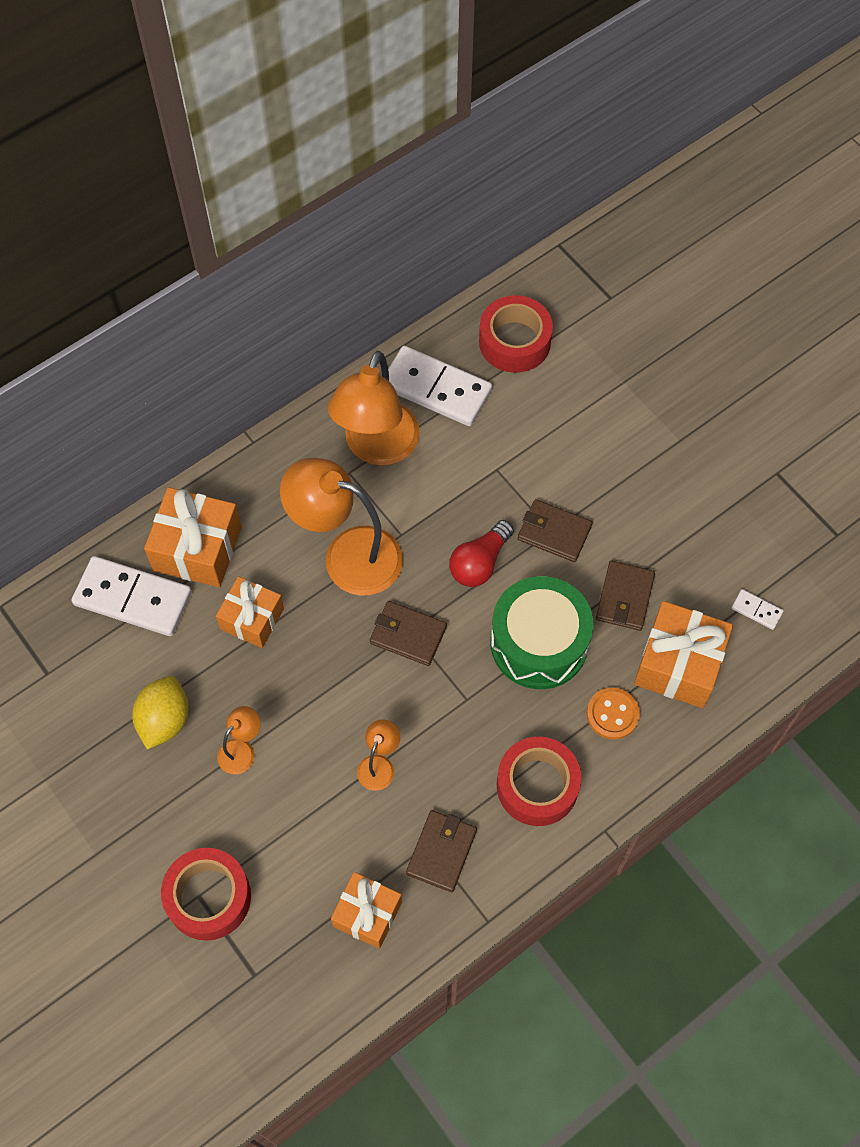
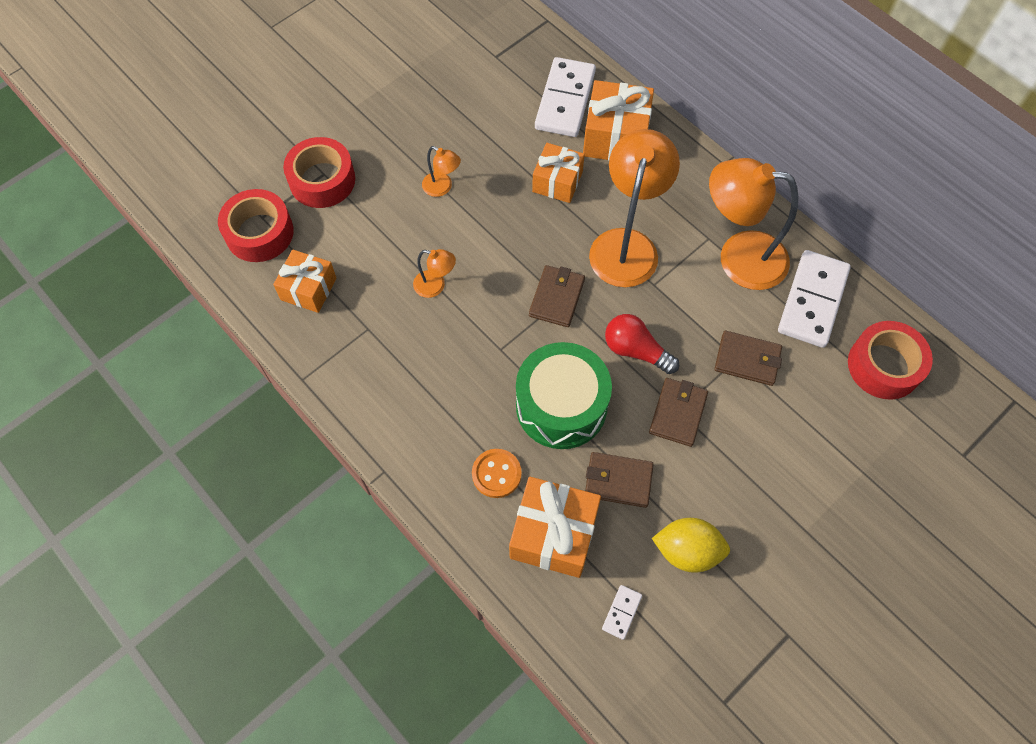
camera: 85 degrees right, 0 degrees up
yellow lemon [132,676,189,750] -> yellow lemon moved to [652,518,730,573]
brown wallet [406,810,477,892] -> brown wallet moved to [714,331,782,386]
red tape [497,737,582,826] -> red tape moved to [218,189,294,262]

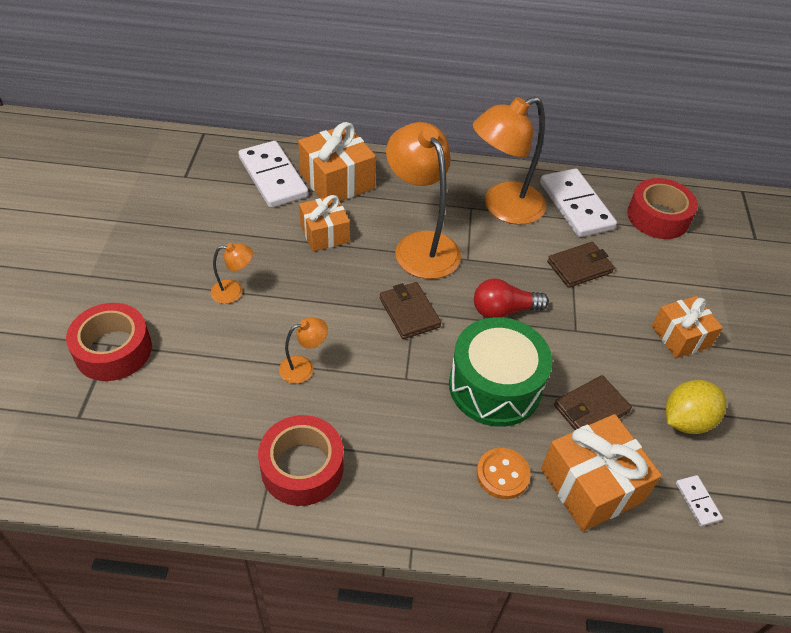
camera: 45 degrees left, 15 degrees down
red tape [218,189,294,262] -> red tape moved to [258,415,344,506]
orange gift [273,249,336,313] -> orange gift moved to [652,296,723,358]
brown wallet [649,378,708,447] -> none

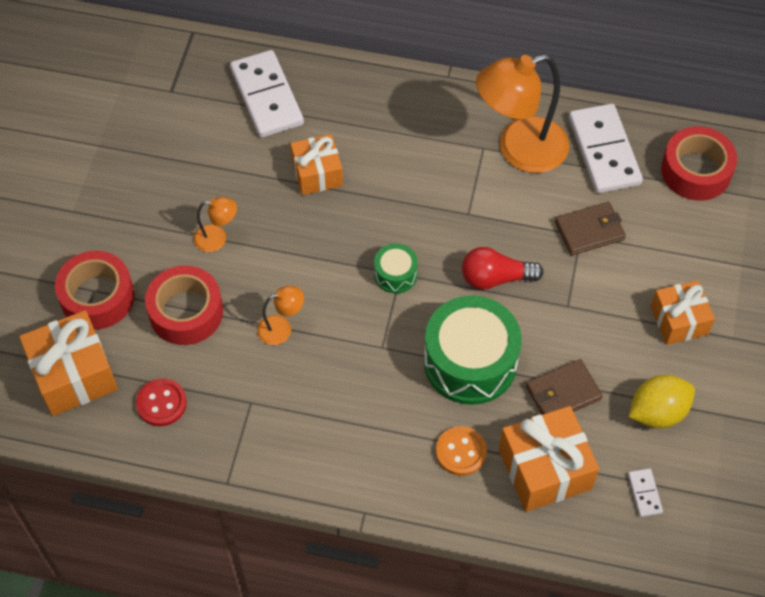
camera: 10 degrees right, 10 degrees up
red tape [258,415,344,506] -> red tape moved to [145,266,223,345]
orange gift [298,122,376,201] -> orange gift moved to [19,310,118,416]
brown wallet [380,282,441,339] -> green drum [374,243,418,293]
orange lamp [386,122,461,279] -> none
none -> red button [136,378,187,426]

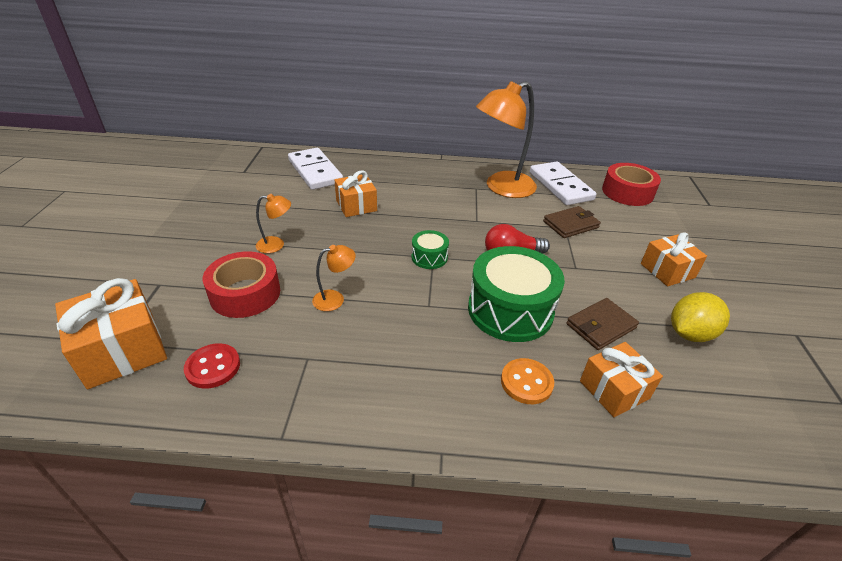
camera: 10 degrees left, 20 degrees down
red tape [55,251,134,330] -> none
orange gift [499,406,599,512] -> orange gift [580,342,663,417], size x0.66
white domino [628,468,663,517] -> none

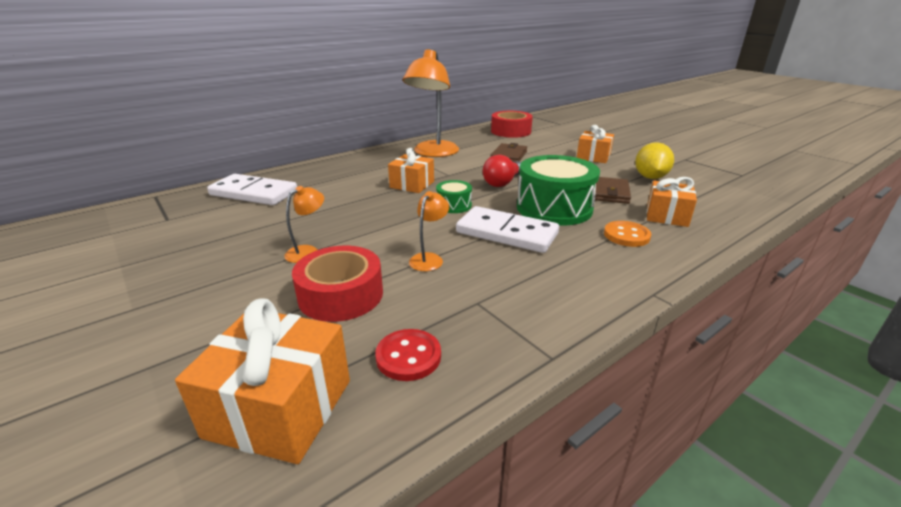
camera: 40 degrees left, 10 degrees down
orange gift [335,170,377,217] -> orange gift moved to [388,148,434,193]
white domino [530,161,596,205] -> white domino moved to [456,206,559,253]

